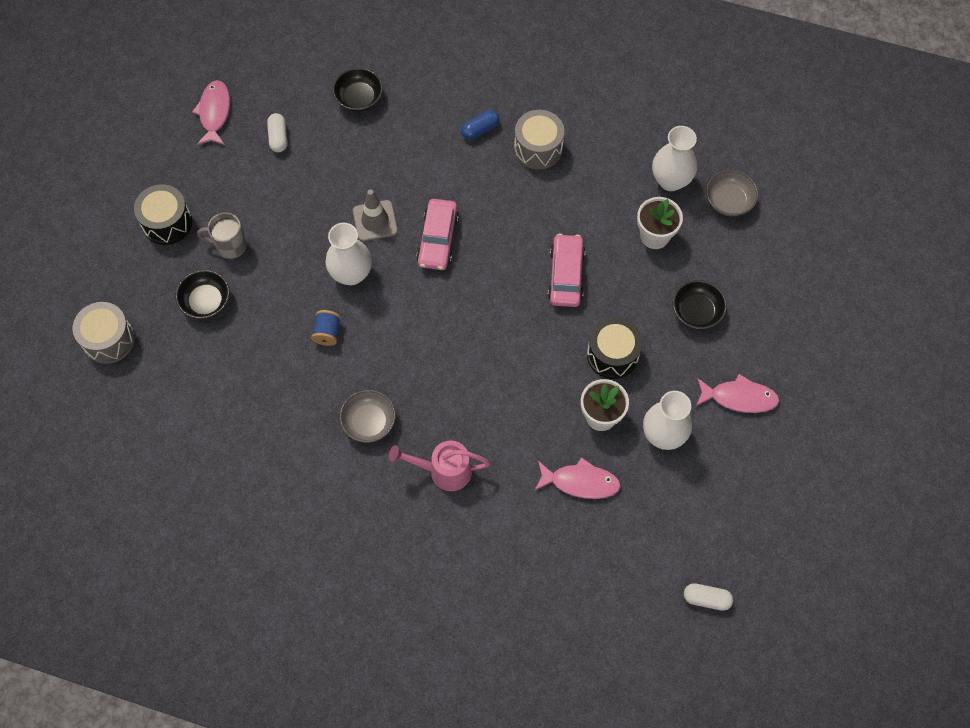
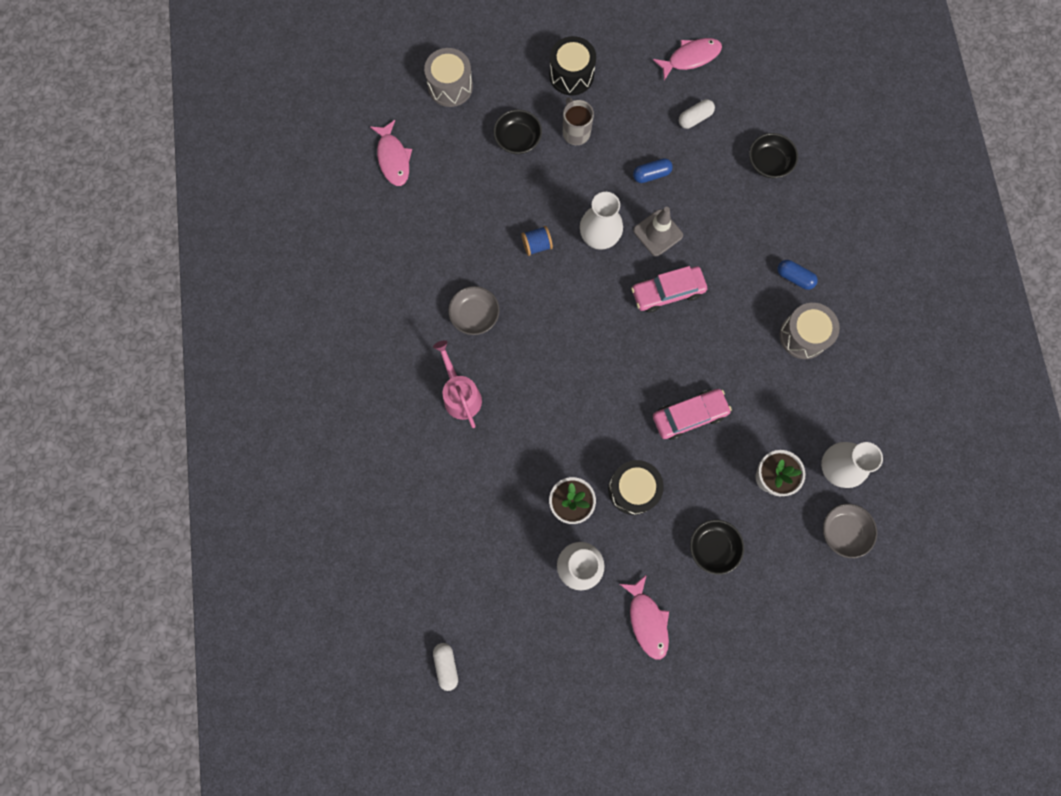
camera: 65 degrees right, 10 degrees up
pink fish [535,457,621,499] -> pink fish moved to [370,120,412,186]
none -> blue capsule [633,158,673,183]

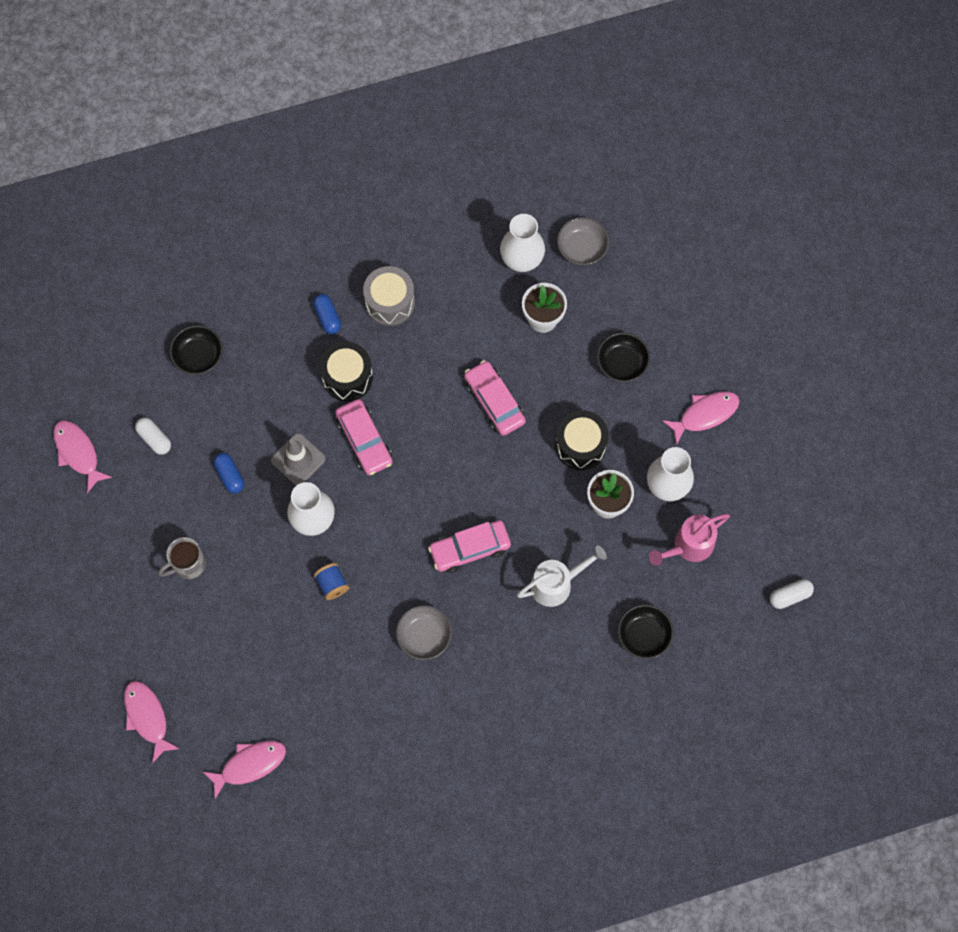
camera: 100 degrees left, 5 degrees down
grey drum [424,48,473,107] -> pink fish [124,681,180,763]
pink watering can [433,340,482,428] -> pink watering can moved to [649,514,730,566]
black bowl [494,109,542,154] -> black bowl moved to [618,604,674,659]
black drum [549,36,596,96] -> black drum moved to [320,342,373,401]
blue capsule [777,260,818,290] -> blue capsule turned 45 degrees counterclockwise [313,294,341,334]
none -> pink car [428,520,511,573]
none -> white watering can [517,545,607,607]

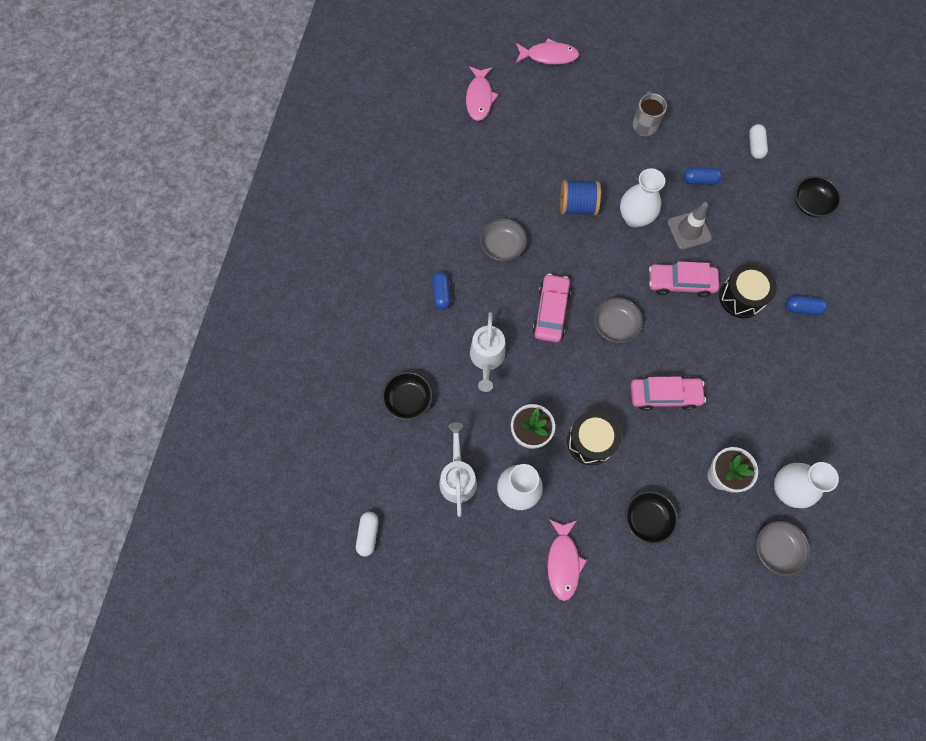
camera: 120 degrees right, 0 degrees up
pink fish [53,420,113,493] -> none
white capsule [135,418,171,455] -> white capsule turned 75 degrees counterclockwise [749,124,768,159]
blue spool [314,563,349,600] -> blue spool [560,180,601,216], size x1.52
grey drum [363,266,415,326] -> none
pink watering can [649,514,730,566] -> white watering can [439,423,477,517]
none -> blue capsule [432,272,451,310]
none -> grey bowl [594,297,643,343]

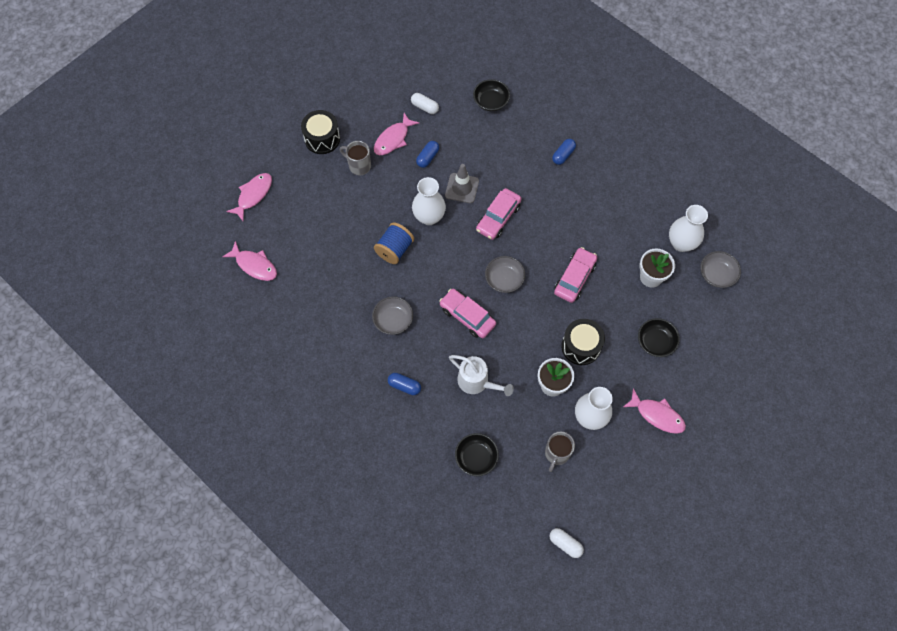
camera: 60 degrees left, 5 degrees down
white watering can [439,423,477,517] -> grey mug [545,432,575,472]
black drum [719,264,777,318] -> black drum moved to [301,110,340,154]
none -> pink fish [374,113,419,155]

